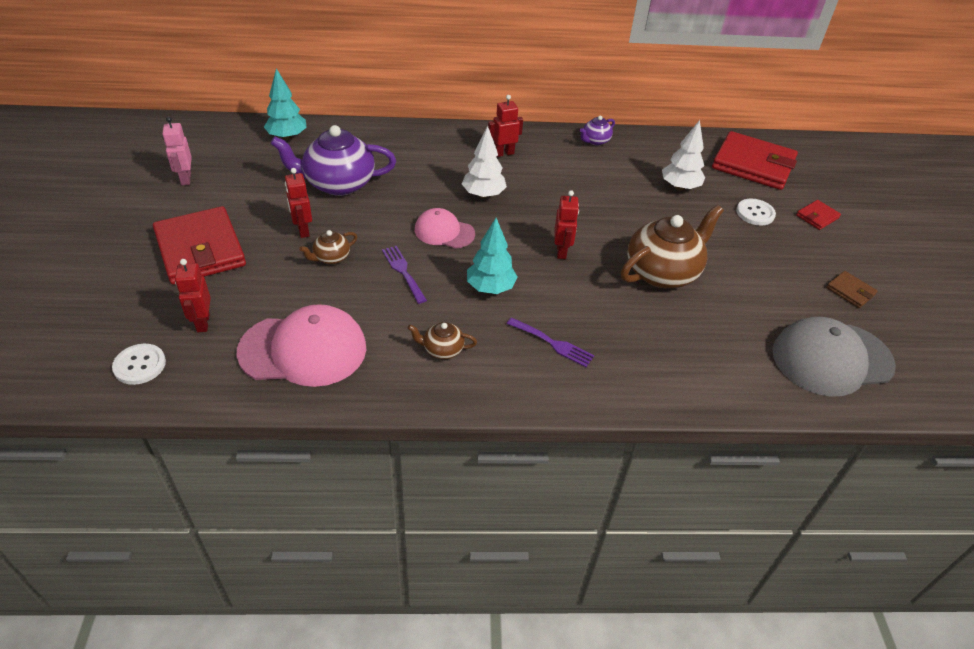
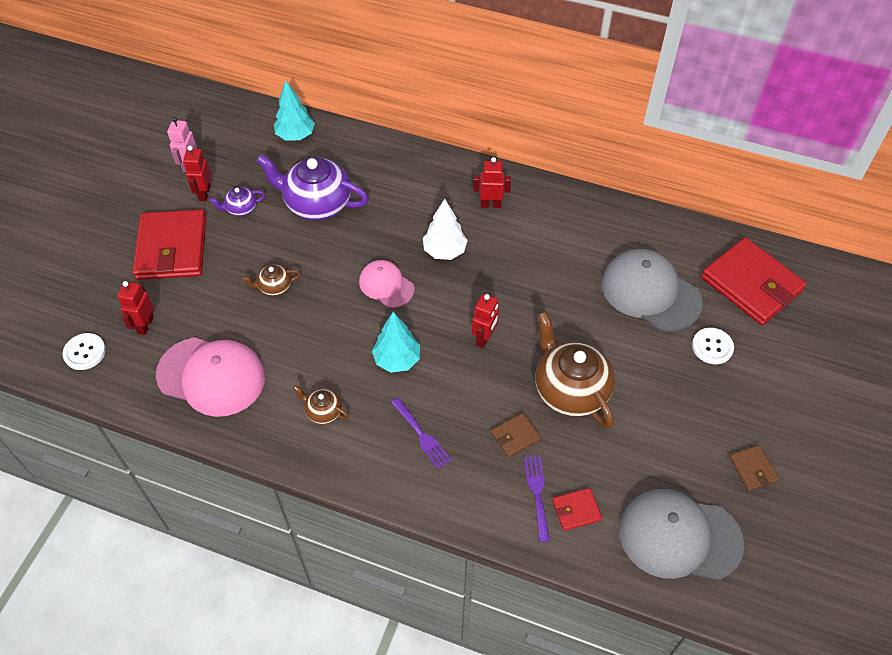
camera: 25 degrees right, 10 degrees up
red robot [285,168,312,238] -> red robot moved to [183,146,211,201]
purple fork [382,246,427,304] -> purple fork moved to [524,455,550,542]
purple teapot [580,116,615,145] -> purple teapot moved to [210,187,265,216]
brown teapot [621,205,724,288] -> brown teapot turned 105 degrees counterclockwise [535,311,615,429]
white tree [662,120,705,190] -> grey cap [601,249,703,332]
red wallet [796,200,841,230] -> red wallet moved to [552,488,602,531]
none -> brown wallet [491,413,541,458]

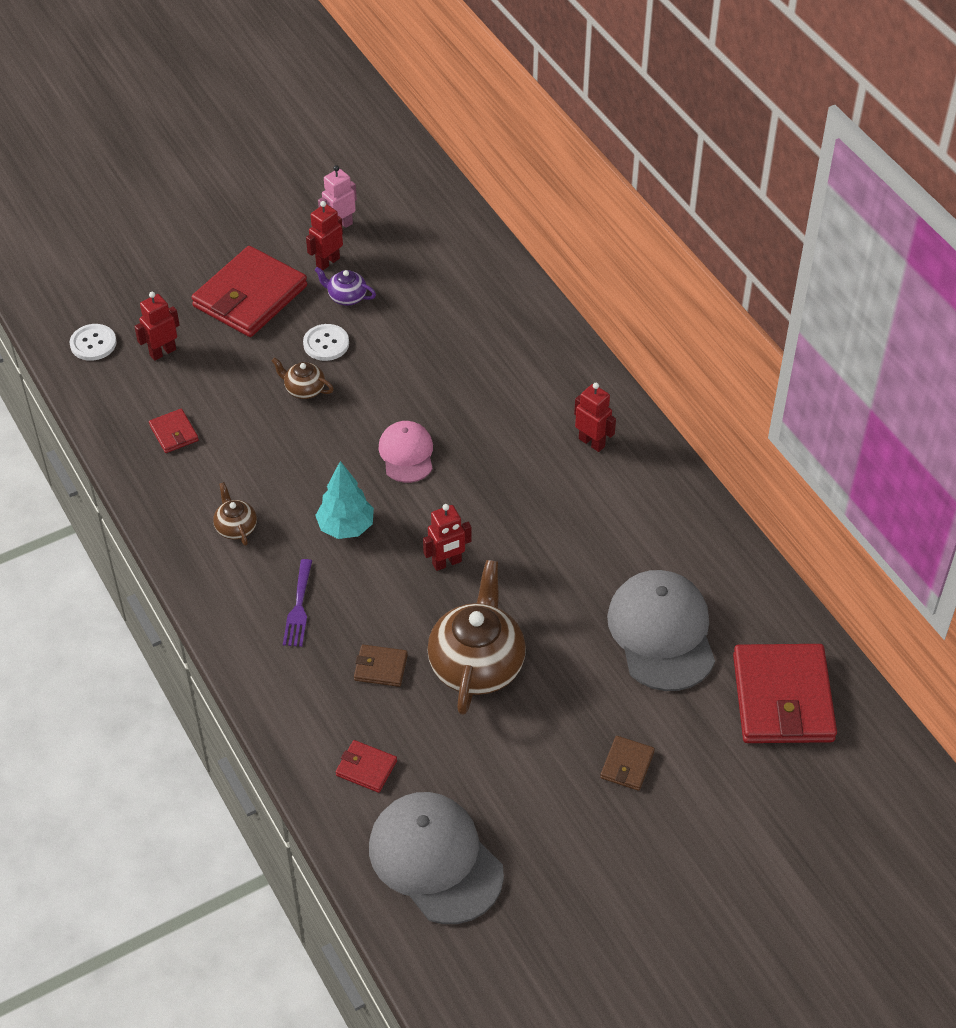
camera: 40 degrees right, 5 degrees down
pink cap [156,337,265,417] -> red wallet [149,409,199,453]
purple teapot [256,154,369,220] -> none
turquoise tree [274,80,315,141] -> none
white tree [423,199,468,260] -> none
purple fork [524,455,550,542] -> none
white button [692,328,734,364] -> white button moved to [303,324,349,361]
brown wallet [729,445,779,491] -> brown wallet moved to [600,736,655,791]

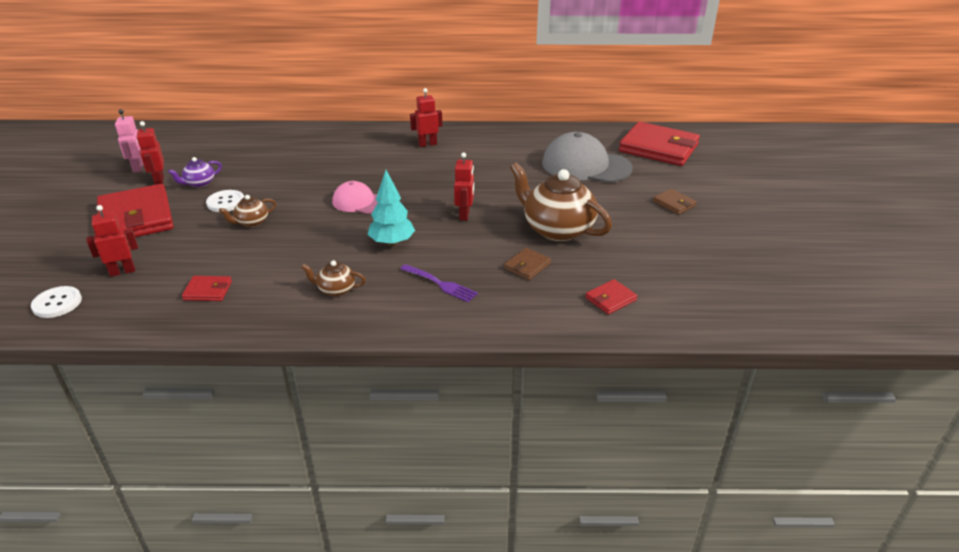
camera: 60 degrees left, 15 degrees down
red robot [134,292,180,361] -> red robot turned 75 degrees clockwise [86,205,138,277]
grey cap [369,792,504,924] -> none

